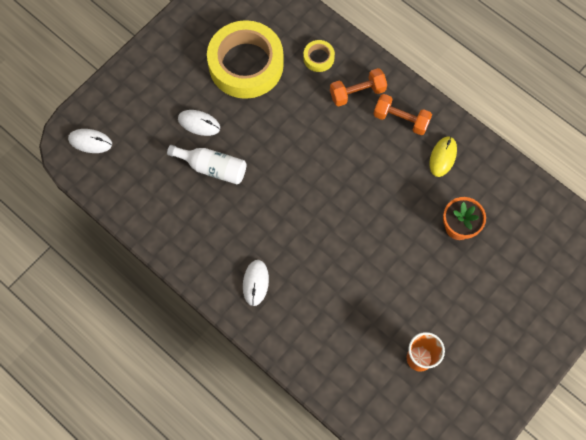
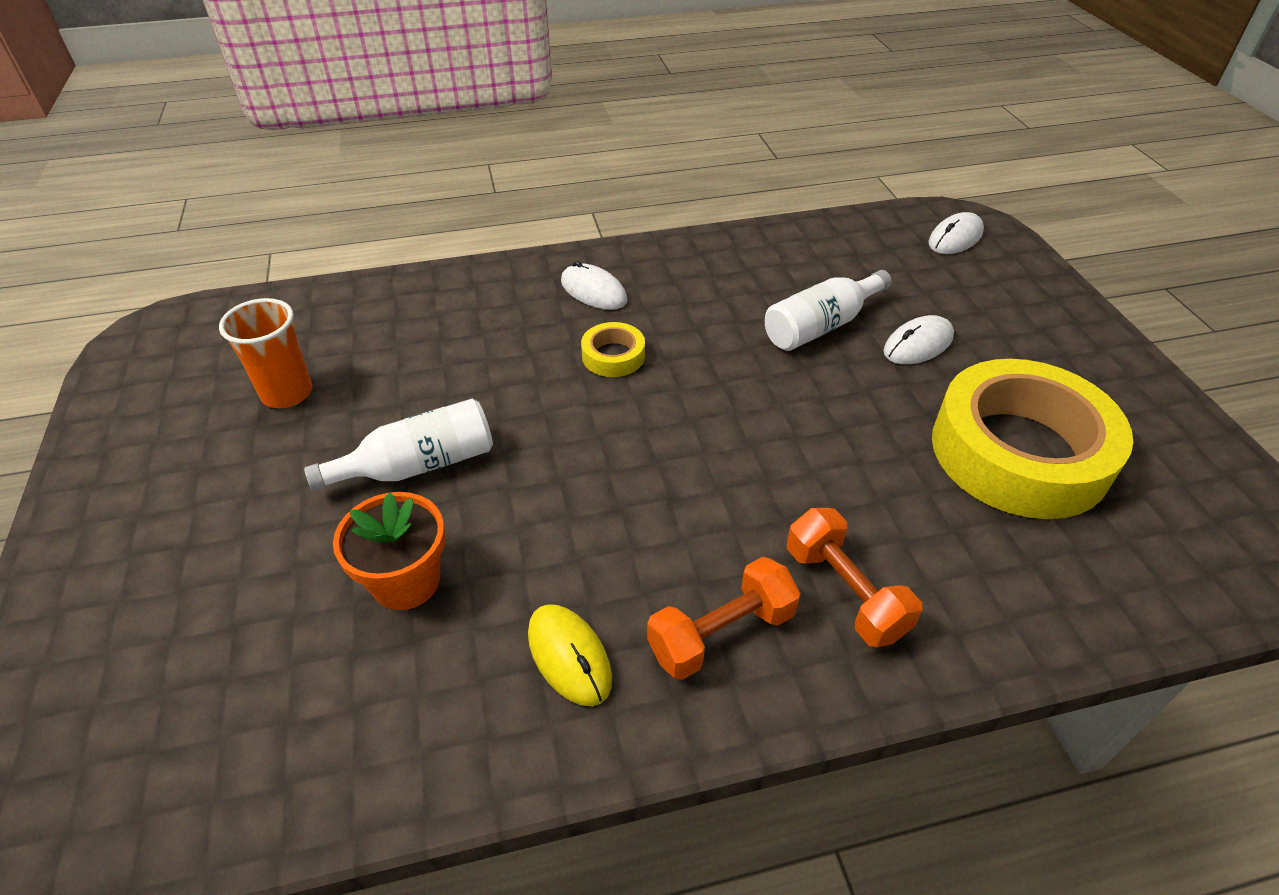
camera: 125 degrees right, 25 degrees down
yellow tape [303,40,335,72] -> yellow tape moved to [581,322,645,377]
orange dumbbell [330,68,387,107] -> orange dumbbell turned 45 degrees counterclockwise [787,508,922,647]
none -> white bottle [304,399,493,491]

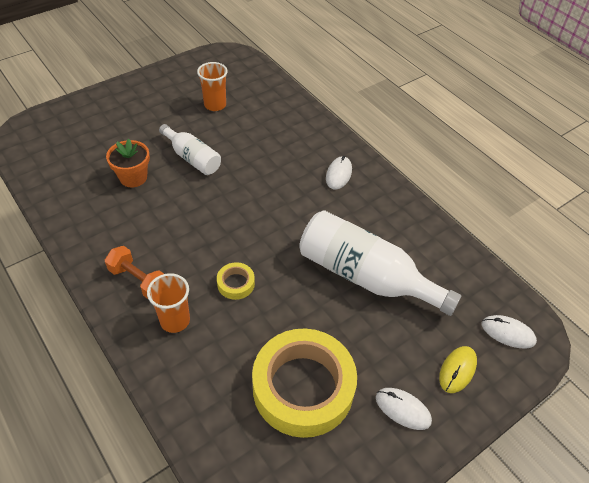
camera: 65 degrees right, 5 degrees up
yellow mouse [528,604,612,706] -> yellow mouse moved to [439,346,477,393]
yellow tape [581,322,645,377] -> yellow tape moved to [217,262,255,300]
white bottle [765,270,891,351] -> white bottle [299,210,461,316], size x1.78
orange dumbbell [787,508,922,647] -> orange cup [147,273,190,333]
white mouse [883,315,954,364] -> white mouse moved to [376,388,432,430]

